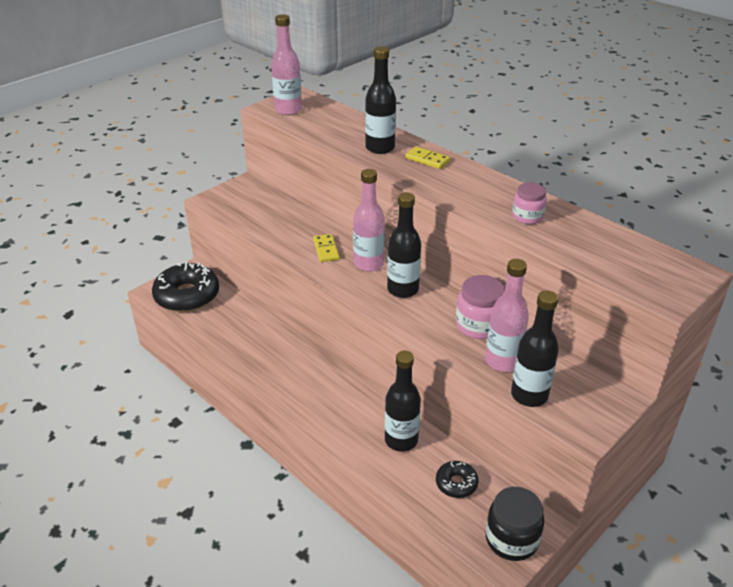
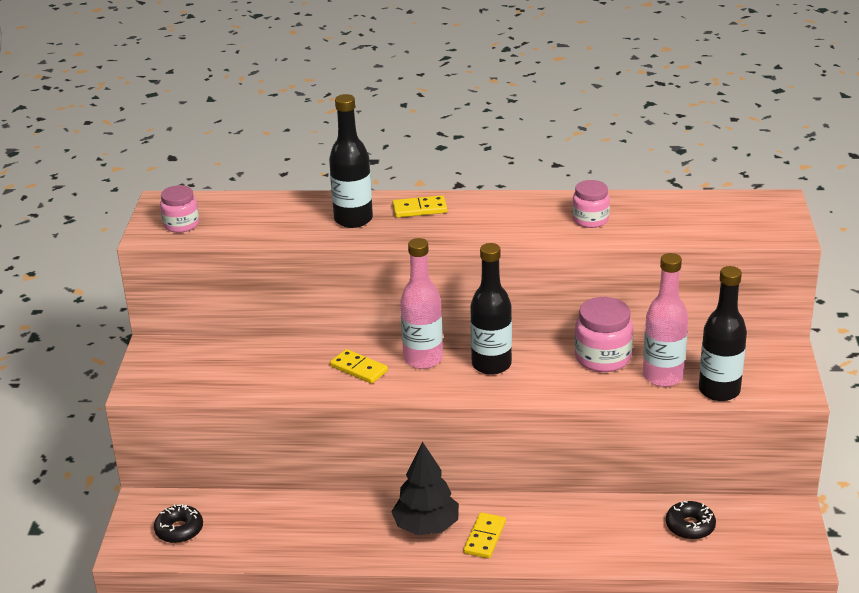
camera: 40 degrees left, 5 degrees down
black donut [152,262,219,312] -> black donut [154,504,203,543], size x0.50
pink bottle [271,14,302,115] -> pink jar [160,185,199,233]
black bottle [385,350,421,452] -> none
black jar [485,487,544,561] -> none
none -> black tree [391,442,459,535]
none -> yellow domino [463,512,506,559]

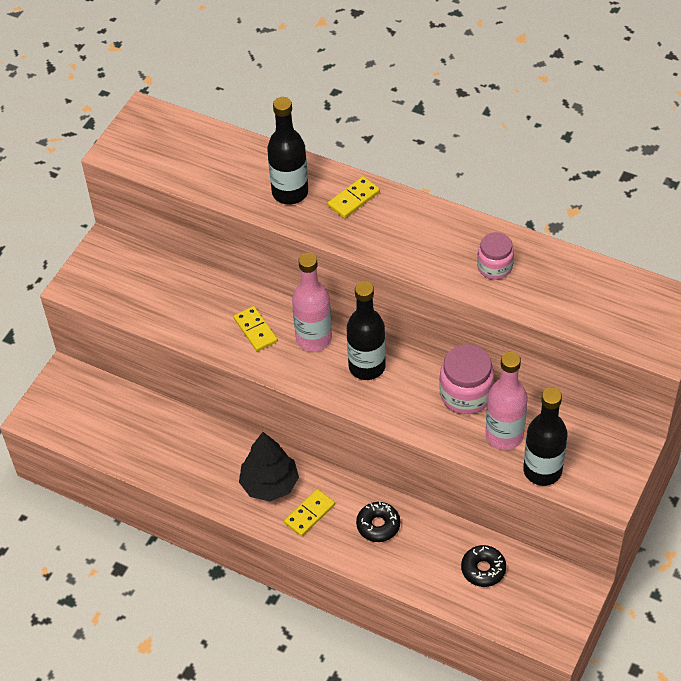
camera: 25 degrees right, 20 degrees up
black donut [154,504,203,543] -> black donut moved to [356,502,400,542]
pink jar [160,185,199,233] -> none
yellow domino [392,195,447,218] -> yellow domino turned 60 degrees counterclockwise [328,176,380,218]

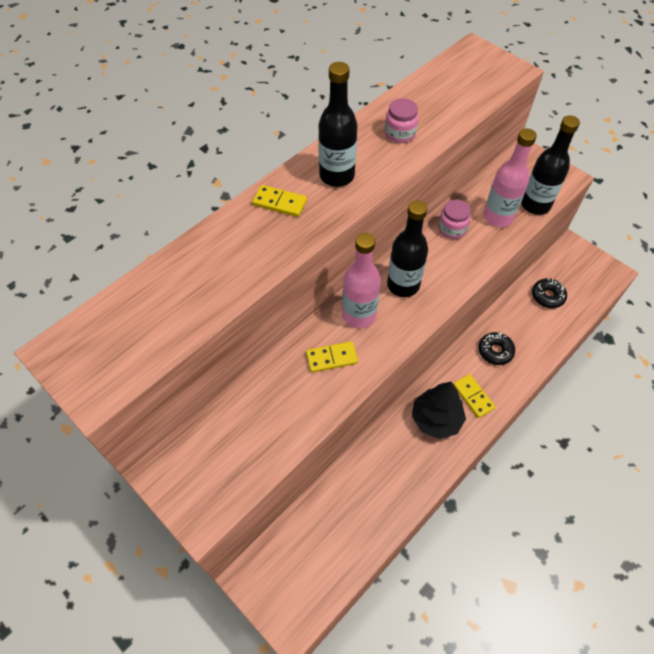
camera: 75 degrees left, 5 degrees up
black bottle [267,97,308,204] -> black bottle moved to [318,62,357,187]
yellow domino [328,176,380,218] -> yellow domino turned 45 degrees counterclockwise [252,185,307,217]
pink jar [439,344,494,414] -> pink jar [438,200,471,239], size x0.66

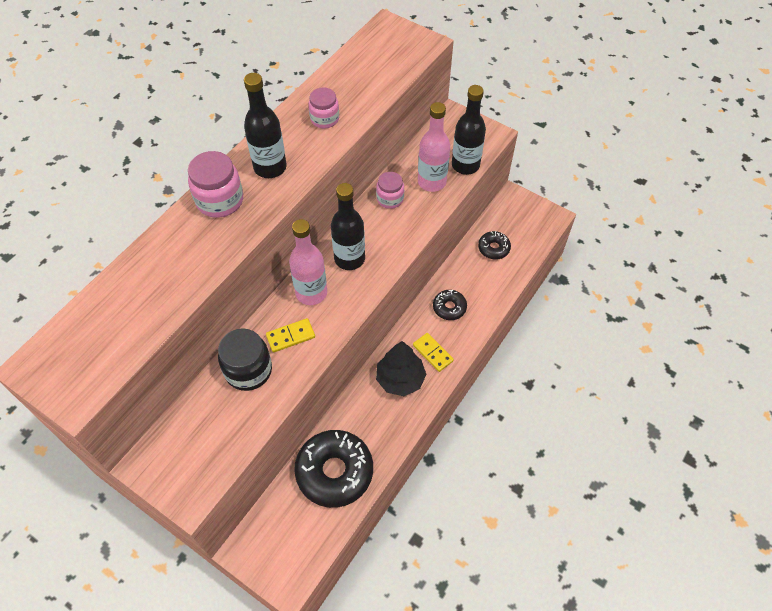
camera: 10 degrees left, 0 degrees up
yellow domino [252,185,307,217] -> pink jar [188,151,243,218]
none -> black jar [218,328,272,391]
none -> black donut [294,430,373,508]

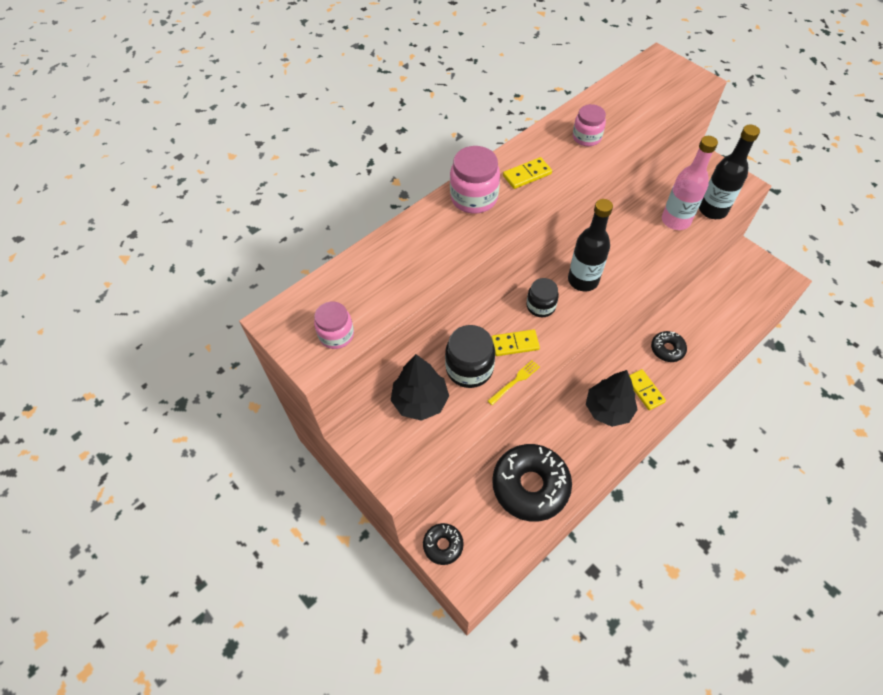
camera: 15 degrees right, 0 degrees up
black bottle [244,73,287,178] -> yellow domino [503,157,552,189]
pink bottle [289,219,327,305] -> black jar [526,278,559,317]
pink jar [376,172,404,209] -> pink jar moved to [314,302,354,349]
black donut [478,231,511,260] -> black donut moved to [423,523,464,565]
none -> black tree [391,354,449,421]
none -> yellow fork [488,360,540,405]

